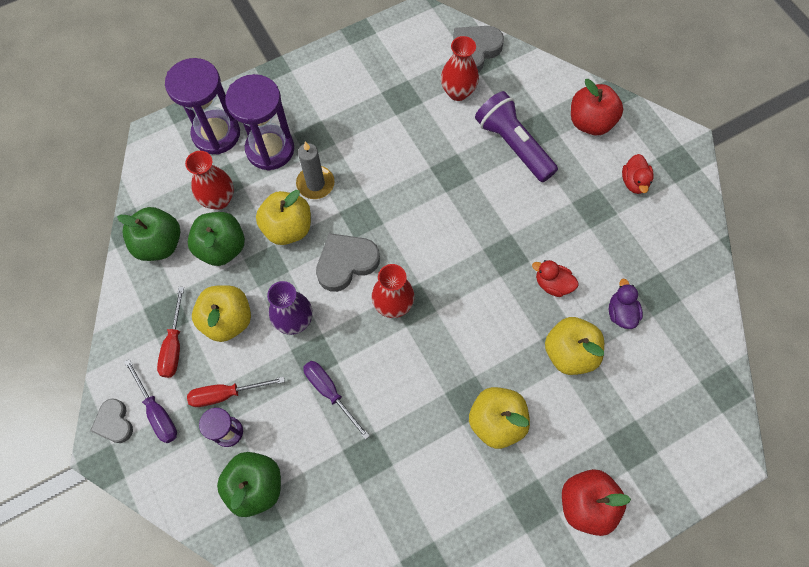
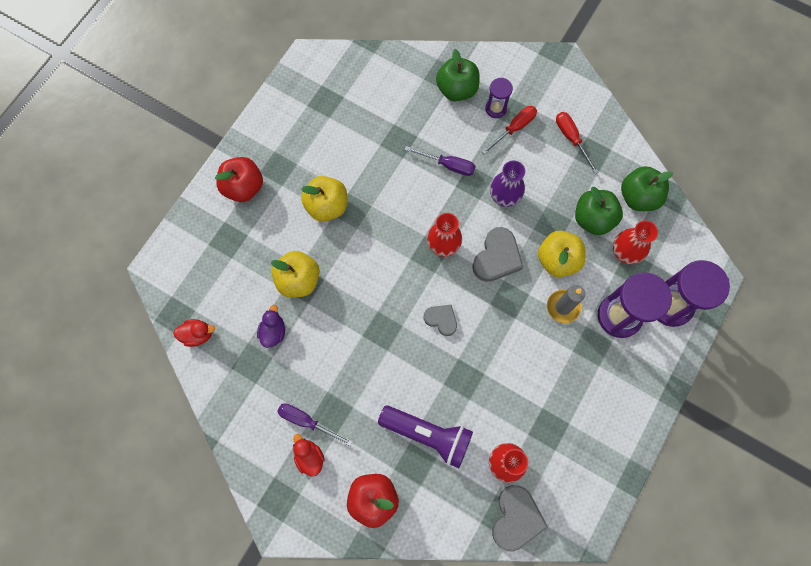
camera: 150 degrees right, 5 degrees up
grey heart [90,398,133,443] -> grey heart moved to [424,305,457,336]
purple screwdriver [124,359,177,443] -> purple screwdriver moved to [277,403,352,446]
yellow apple [192,285,251,342] -> none
red duck [532,260,578,297] -> red duck moved to [173,319,215,347]
purple duck [609,279,643,329] -> purple duck turned 135 degrees counterclockwise [257,305,285,348]

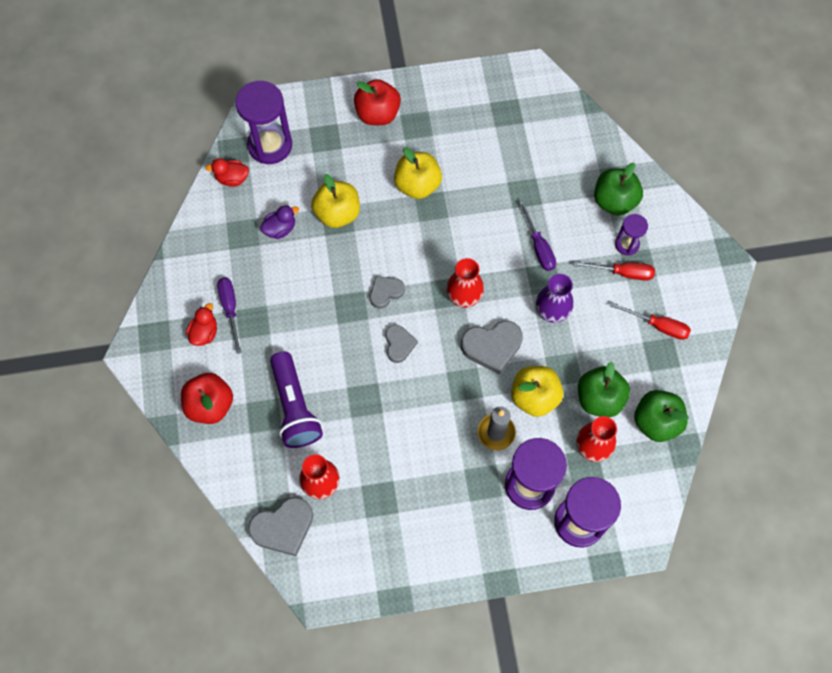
camera: 50 degrees right, 5 degrees down
red duck [173,319,215,347] -> red duck turned 135 degrees clockwise [205,158,249,187]
red screwdriver [556,112,599,174] -> red screwdriver turned 90 degrees clockwise [610,302,691,340]
none -> purple hourglass [235,81,292,164]
none -> grey heart [370,276,405,309]

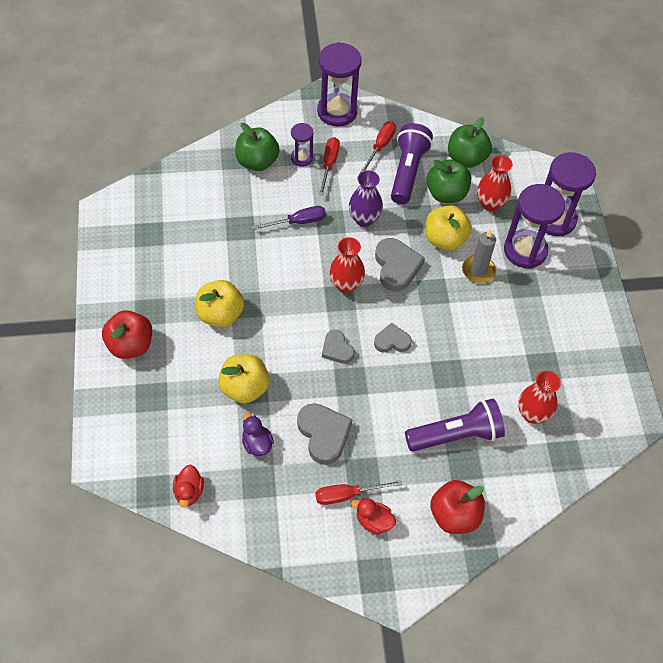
camera: 90 degrees left, 10 degrees down
purple screwdriver [217,277,242,354] -> red screwdriver [315,480,402,505]
purple hourglass [235,81,292,164] -> purple hourglass moved to [317,42,362,127]
grey heart [248,497,313,556] -> grey heart moved to [297,403,352,465]
none -> purple flashlight [391,123,433,204]

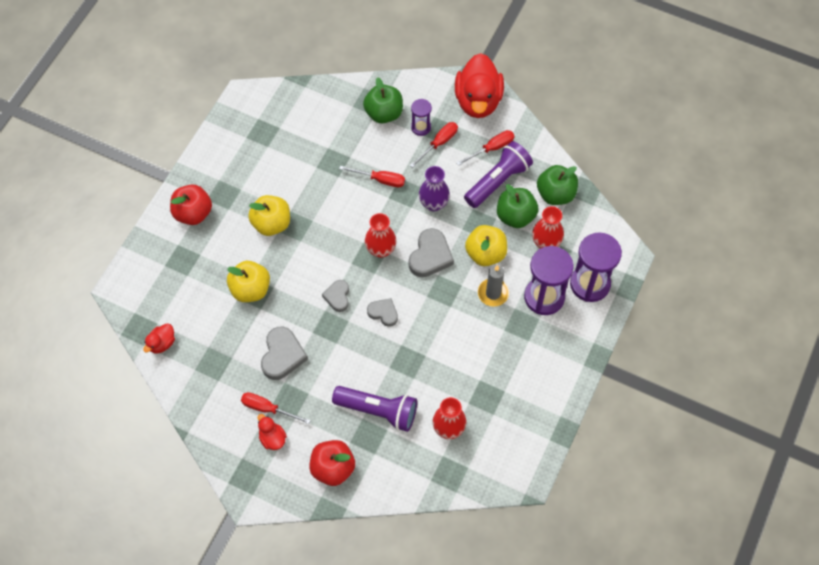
camera: 35 degrees right, 5 degrees up
purple duck [242,413,274,456] -> none
purple screwdriver [252,206,326,230] -> red screwdriver [339,166,405,187]
purple hourglass [317,42,362,127] -> red duck [455,53,504,118]

